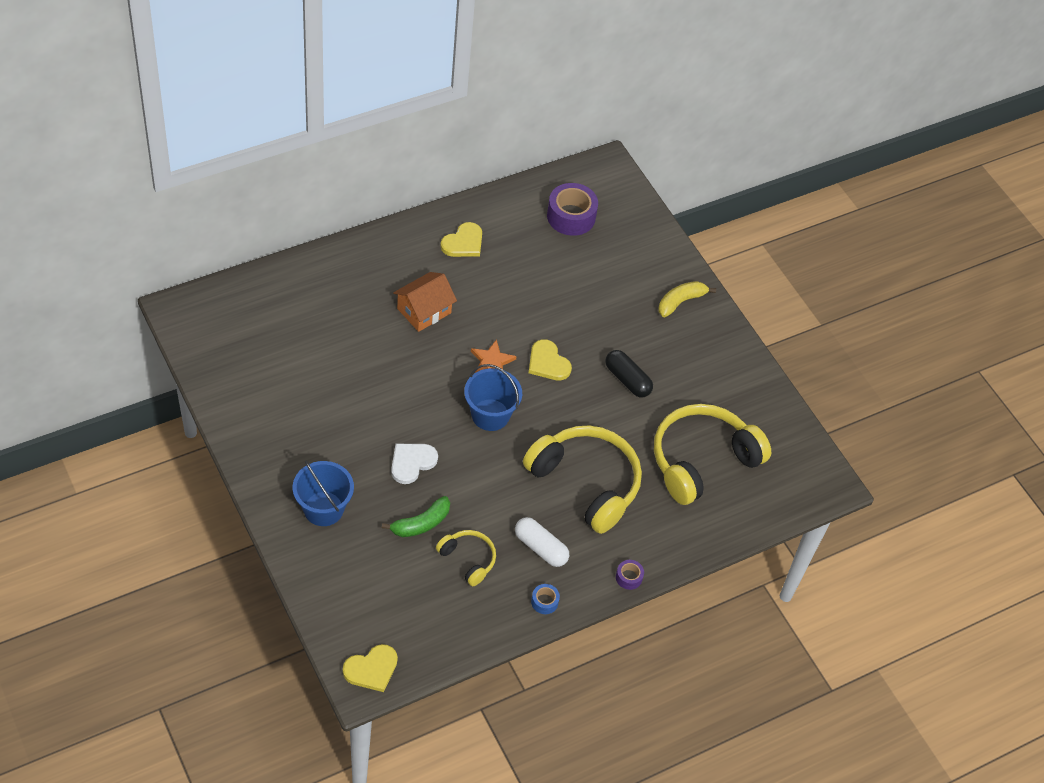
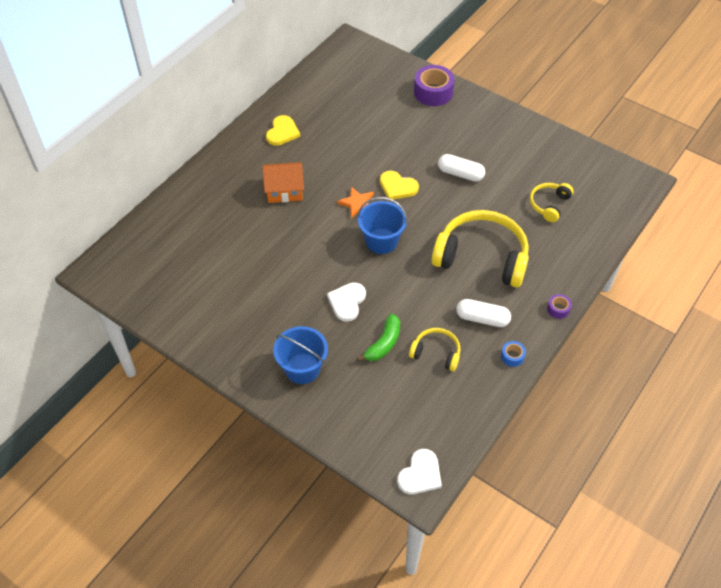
camera: 20 degrees left, 0 degrees up
yellow heart [343,644,398,692] -> white heart [397,449,442,494]
orange house [393,272,457,332] -> orange house turned 60 degrees clockwise [262,162,304,203]
purple tape [547,183,598,236] -> purple tape moved to [414,65,455,106]
black capsule [605,350,653,397] -> white capsule [438,154,485,181]
yellow headphones [654,404,771,505] -> yellow headphones [530,183,574,222], size x0.49
yellow banana [659,281,716,317] -> none

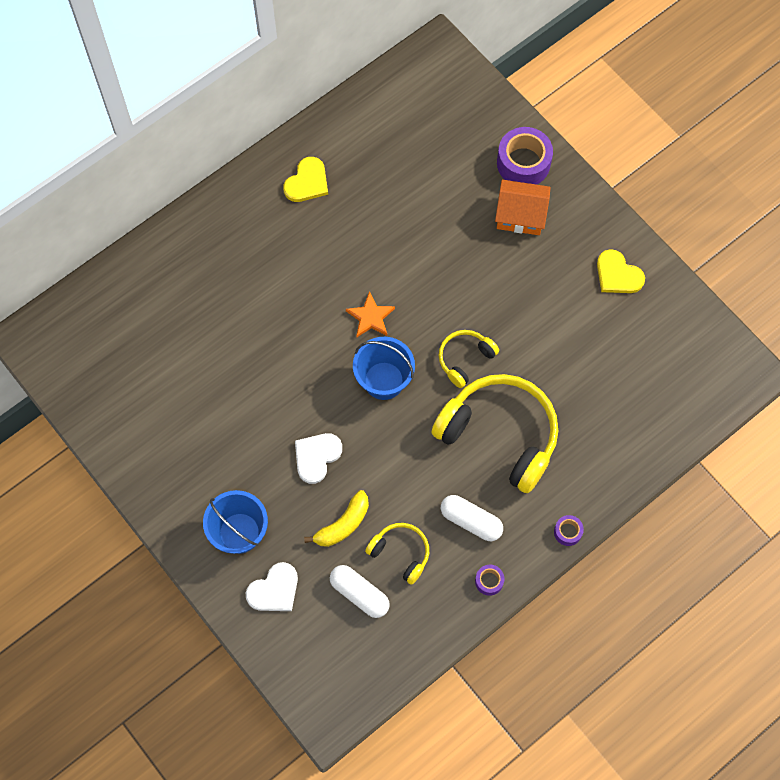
camera: 15 degrees right, 15 degrees up
orange house [262,162,304,203] -> orange house moved to [495,180,551,235]
green banana [357,314,400,361] -> yellow banana [304,490,369,547]
yellow heart [380,171,419,199] -> yellow heart moved to [597,249,645,293]
white heart [397,449,442,494] -> white heart moved to [246,562,298,611]
white capsule [438,154,485,181] -> white capsule moved to [330,565,390,618]
blue tape [501,341,526,367] -> purple tape [475,565,504,596]
yellow headphones [530,183,574,222] -> yellow headphones moved to [439,330,499,388]

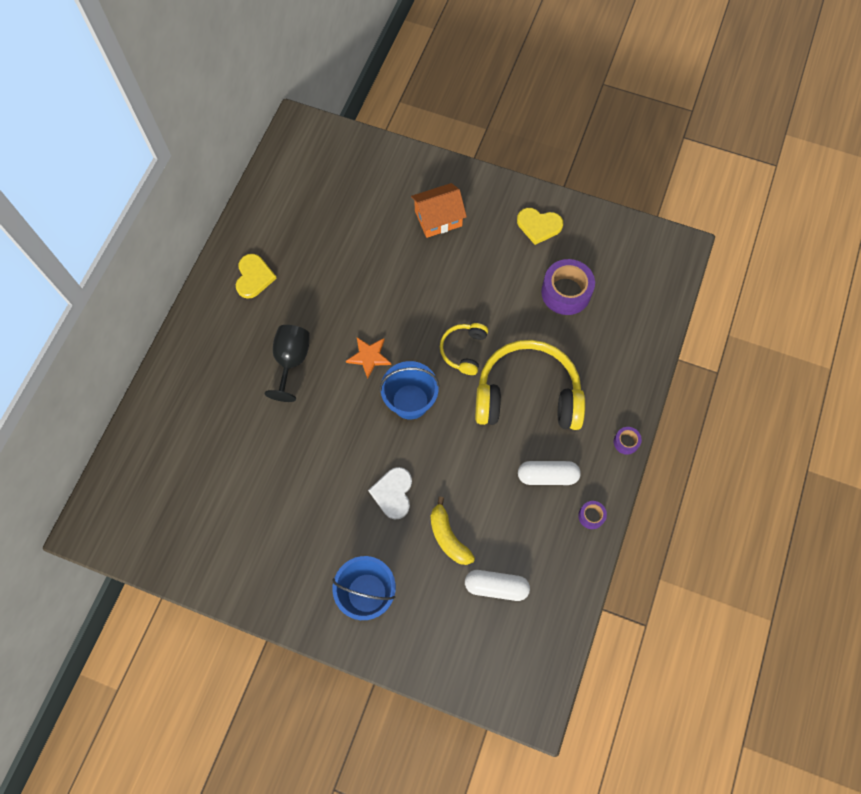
camera: 30 degrees left, 0 degrees up
white heart [246,562,298,611] -> none
yellow banana [304,490,369,547] -> yellow banana turned 135 degrees clockwise [431,497,475,565]
yellow headphones [365,523,429,585] -> none
purple tape [497,127,553,185] -> purple tape moved to [541,259,595,315]
none -> black goblet [265,325,310,402]

